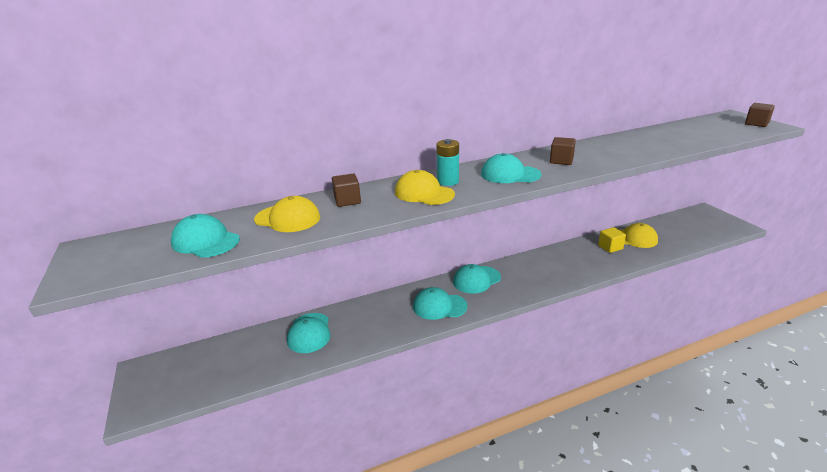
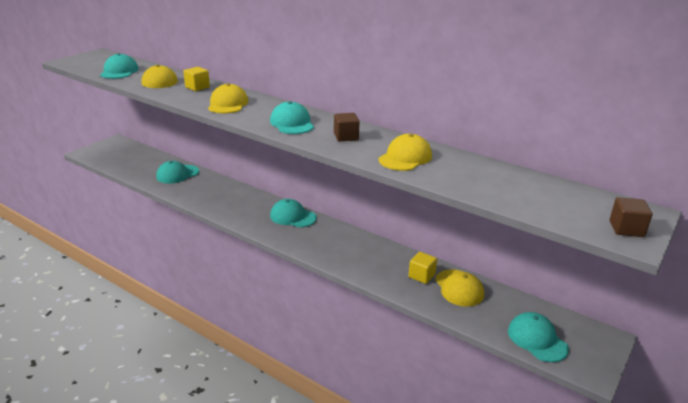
camera: 55 degrees right, 0 degrees up
brown cube [332,174,361,207] -> yellow cube [183,67,210,91]
turquoise cap [413,287,468,320] -> turquoise cap moved to [508,312,569,362]
turquoise battery [436,139,459,186] -> none
none -> yellow cap [378,134,432,171]

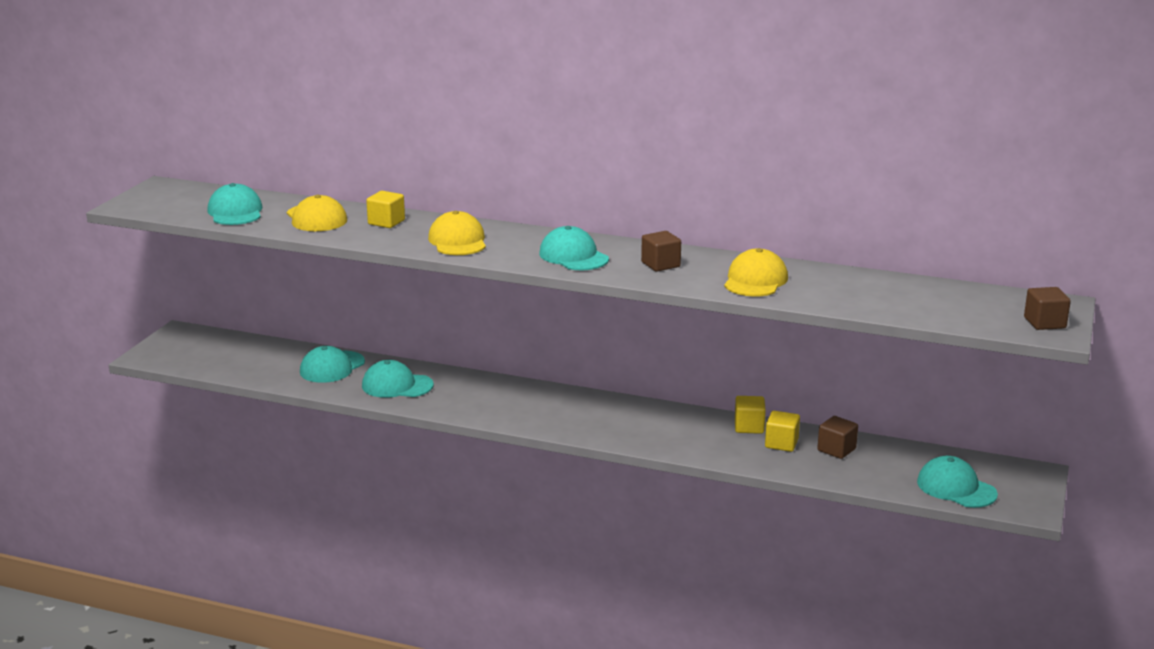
camera: 15 degrees left, 5 degrees down
turquoise cap [270,199,317,228] -> turquoise cap moved to [362,360,434,398]
yellow cap [435,269,484,307] -> brown cube [817,416,858,459]
none -> yellow cube [735,396,766,434]

